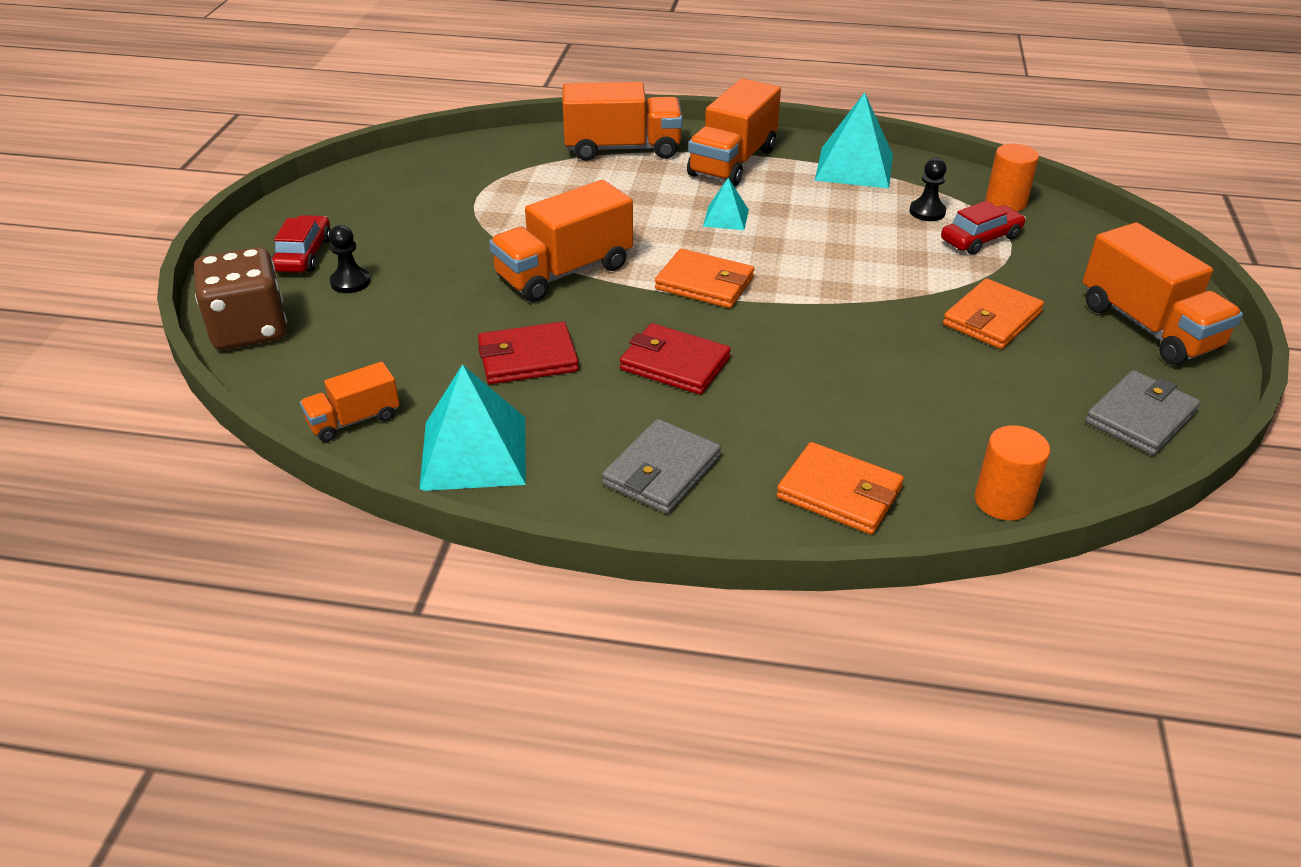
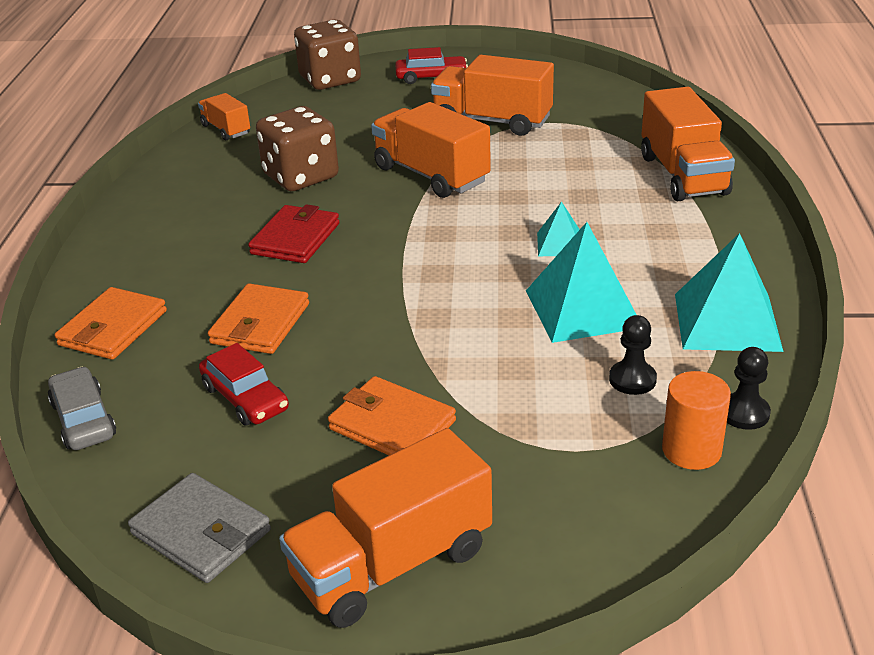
camera: 85 degrees right, 5 degrees down
black pawn [329,225,370,293] -> black pawn moved to [727,347,771,430]
turquoise pyramid [419,364,526,491] -> turquoise pyramid moved to [526,222,637,343]
red wallet [478,322,579,384] -> brown dice [256,106,339,191]
grey wallet [602,419,721,514] -> none
orange wallet [655,249,754,308] -> orange wallet moved to [208,283,309,354]
orange truck [687,78,781,187] -> orange truck moved to [431,55,554,136]
red car [941,201,1026,255] -> red car moved to [199,343,289,426]
orange cylinder [975,425,1050,521] -> grey car [48,367,116,450]

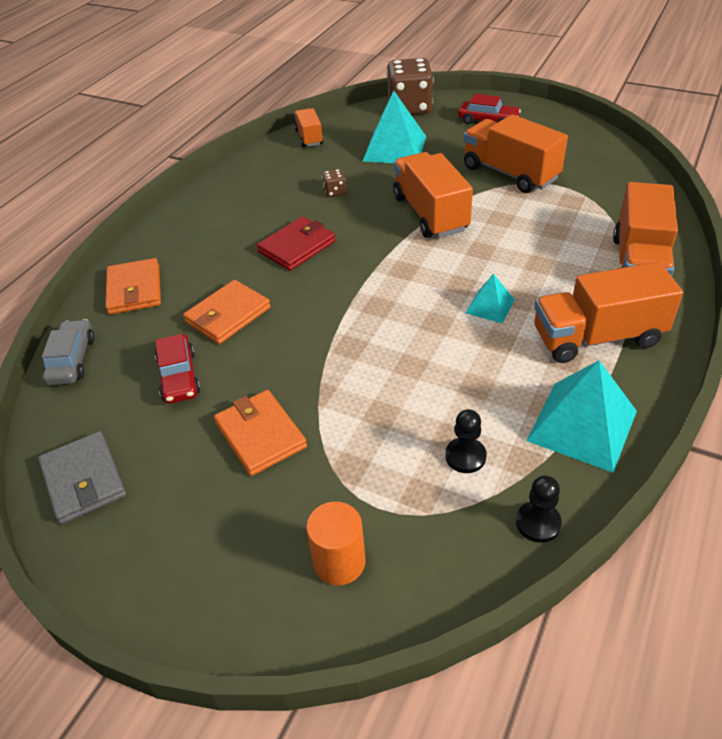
camera: 25 degrees right, 10 degrees up
orange wallet [55,287,167,360] -> orange wallet turned 60 degrees counterclockwise [105,258,161,315]
brown dice [256,106,339,191] -> brown dice [322,169,346,197], size x0.42
orange truck [279,428,492,628] -> orange truck moved to [534,262,683,363]
turquoise pyramid [526,222,637,343] -> turquoise pyramid moved to [362,91,426,163]
orange cylinder [662,371,731,470] -> orange cylinder moved to [306,501,366,585]

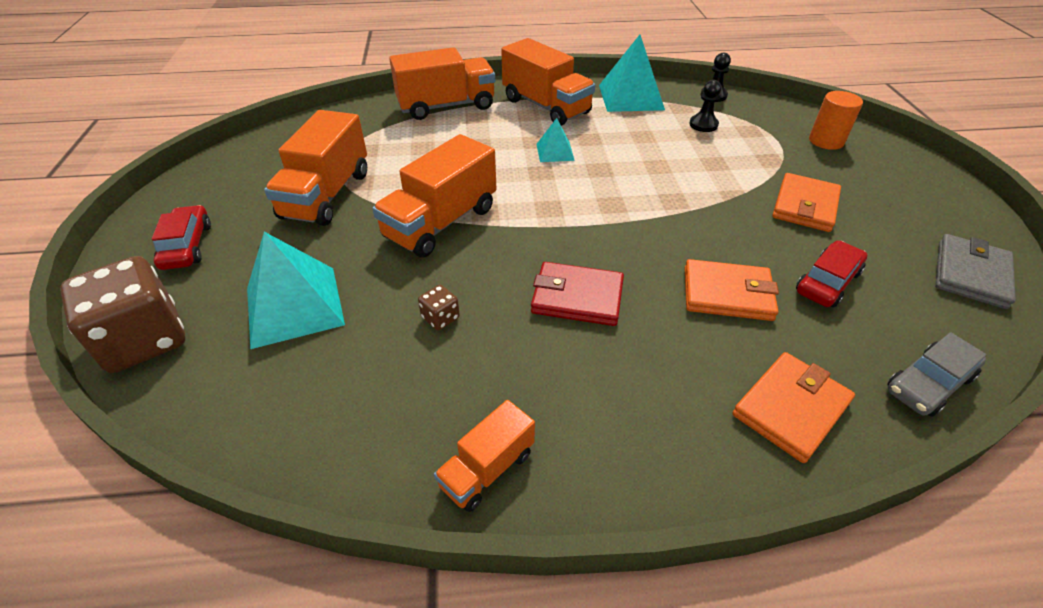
camera: 125 degrees left, 0 degrees up
orange truck [294,108,323,147] -> orange truck moved to [434,400,535,512]

